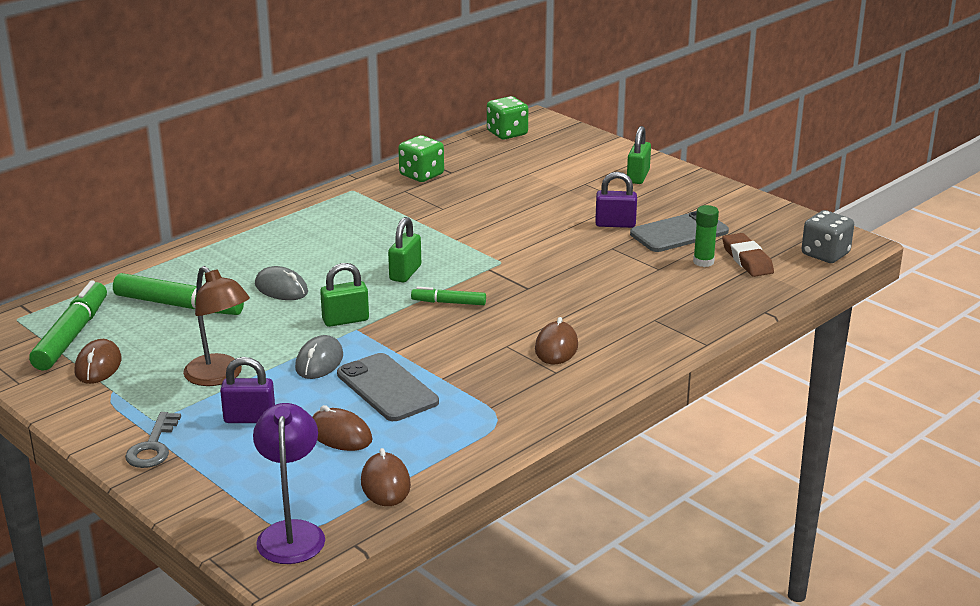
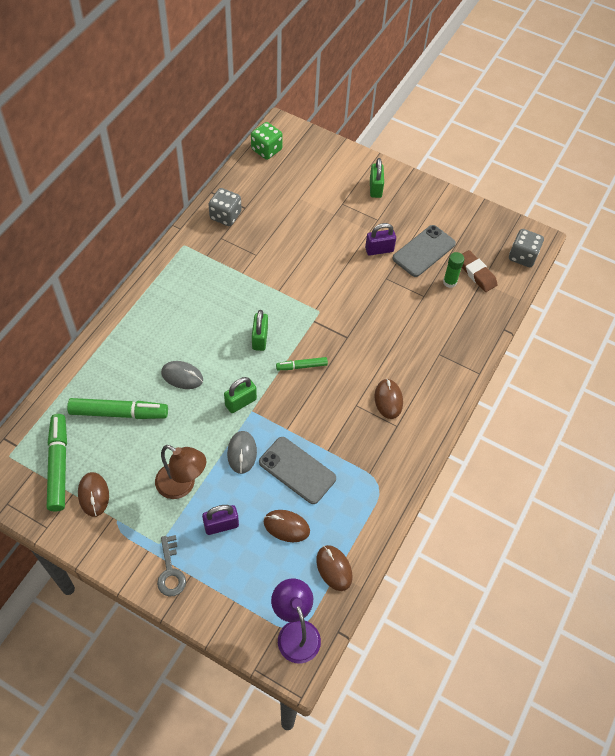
camera: 20 degrees left, 30 degrees up
green dice [398,135,444,182] -> grey dice [208,188,242,226]

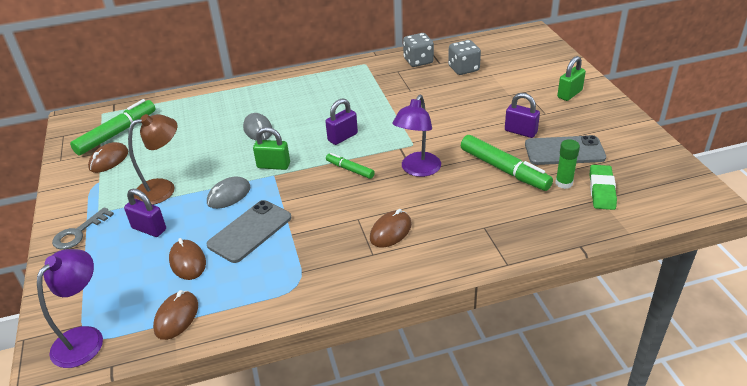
camera: 50 degrees right, 20 degrees down
green marker [67,398,168,419] -> green marker moved to [461,135,553,191]
brown lamp [155,445,206,499] -> brown lamp turned 105 degrees counterclockwise [128,114,177,205]
green dice [251,122,283,160] -> none
green padlock [252,310,268,351] -> purple padlock [325,98,358,145]
grey phone [259,437,336,504] -> grey phone turned 45 degrees clockwise [206,200,292,263]
brown eraser [462,250,498,292] -> green eraser [590,165,617,210]
grey dice [509,229,544,267] -> grey dice moved to [448,40,481,75]
none -> purple lamp [392,95,441,177]

